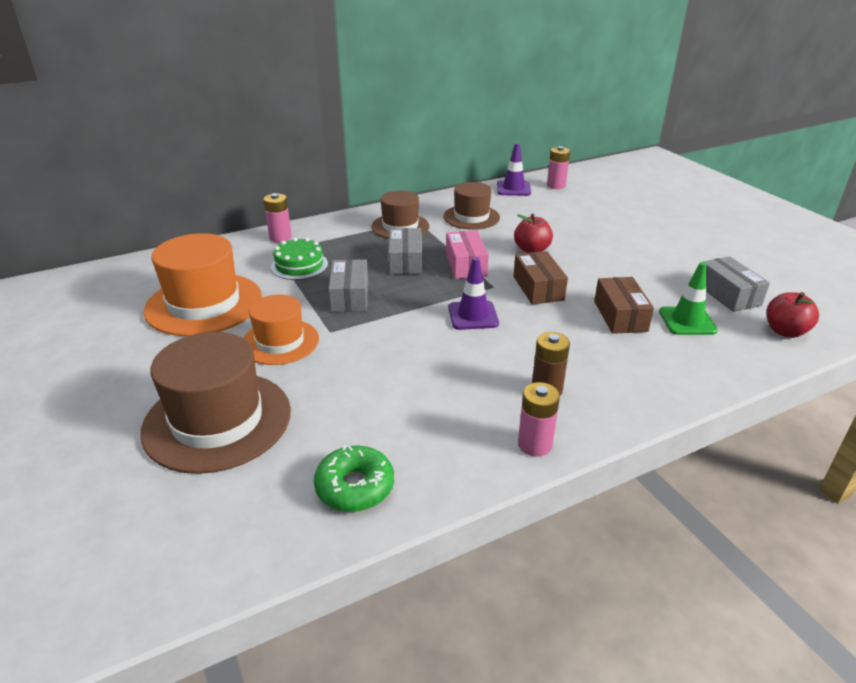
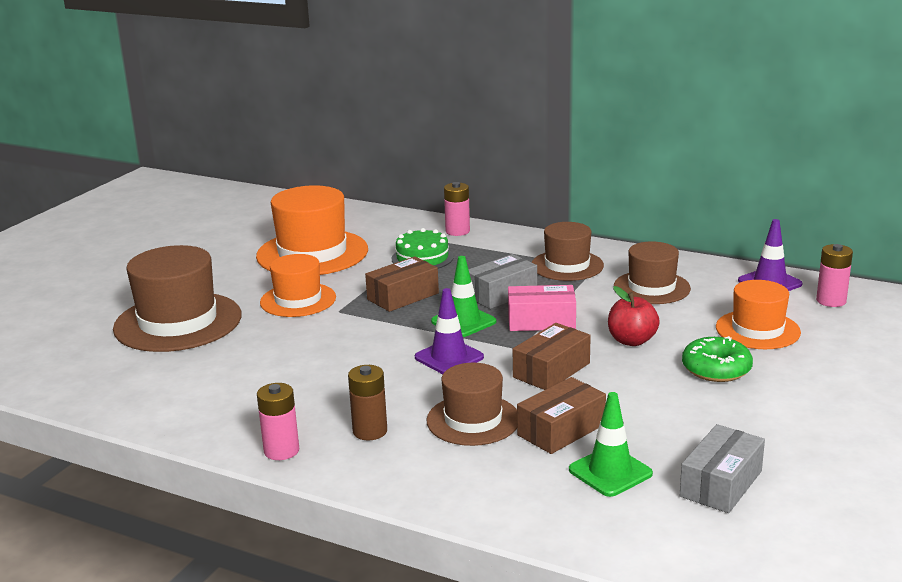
camera: 55 degrees right, 10 degrees down
green donut [314,445,394,512] -> green donut moved to [682,336,753,382]
grey box [328,259,368,312] -> brown box [365,256,439,312]
pink box [446,230,489,279] -> pink box turned 45 degrees clockwise [508,285,576,331]
red apple [767,292,819,338] -> none
none -> brown hat [426,363,517,446]
none -> green traffic cone [431,256,496,337]
none -> orange hat [716,280,801,349]

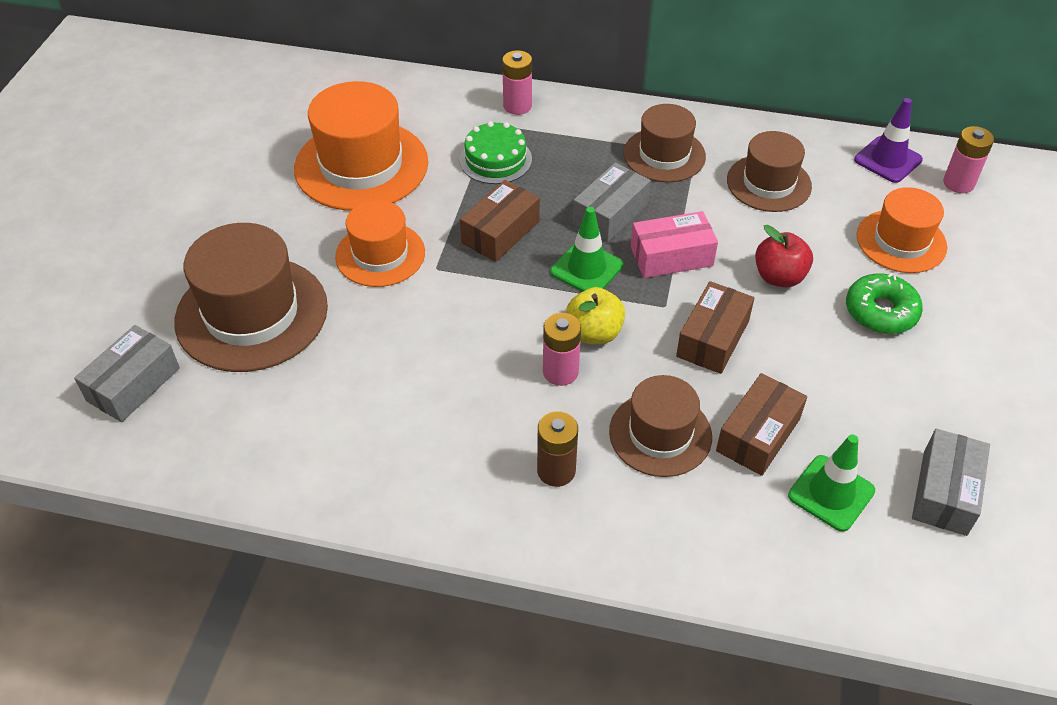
camera: 15 degrees left, 25 degrees up
pink battery [257,383,299,460] -> pink battery moved to [543,313,581,386]
purple traffic cone [415,288,484,374] -> yellow apple [566,287,625,344]
none -> grey box [74,325,180,422]

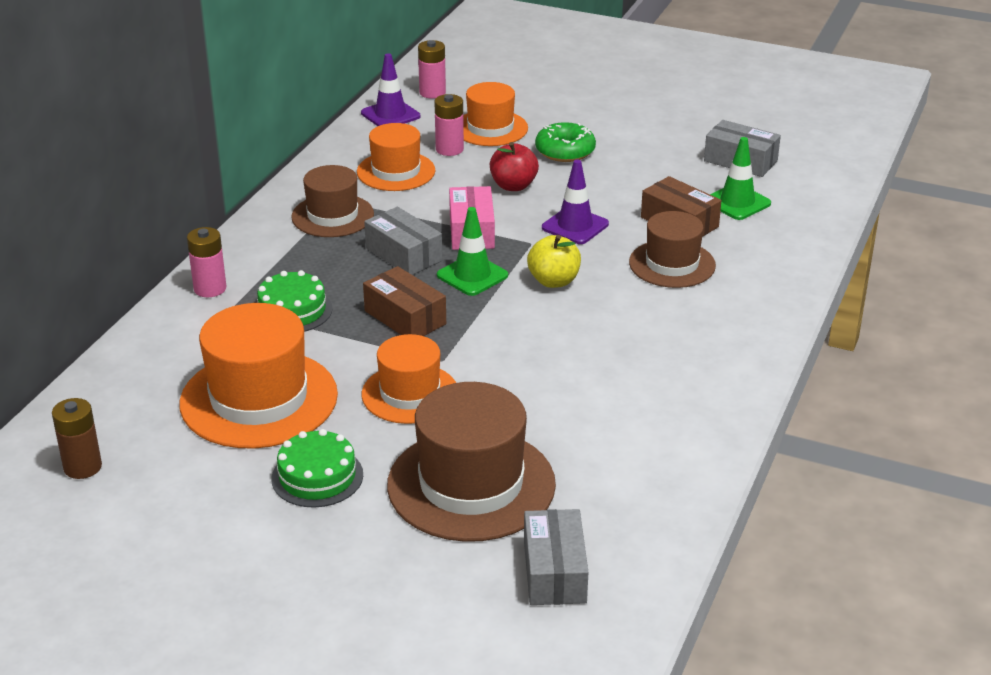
camera: 80 degrees left, 15 degrees down
grey box [74,325,180,422] -> grey box turned 45 degrees clockwise [524,509,588,605]
brown battery [537,411,578,487] -> brown battery moved to [52,398,102,479]
pink battery [543,313,581,386] -> pink battery moved to [434,94,464,156]
brown box [676,281,754,374] -> purple traffic cone [542,160,609,244]
brown hat [727,131,812,212] -> orange hat [357,123,435,191]
none -> green cake [272,429,363,508]

